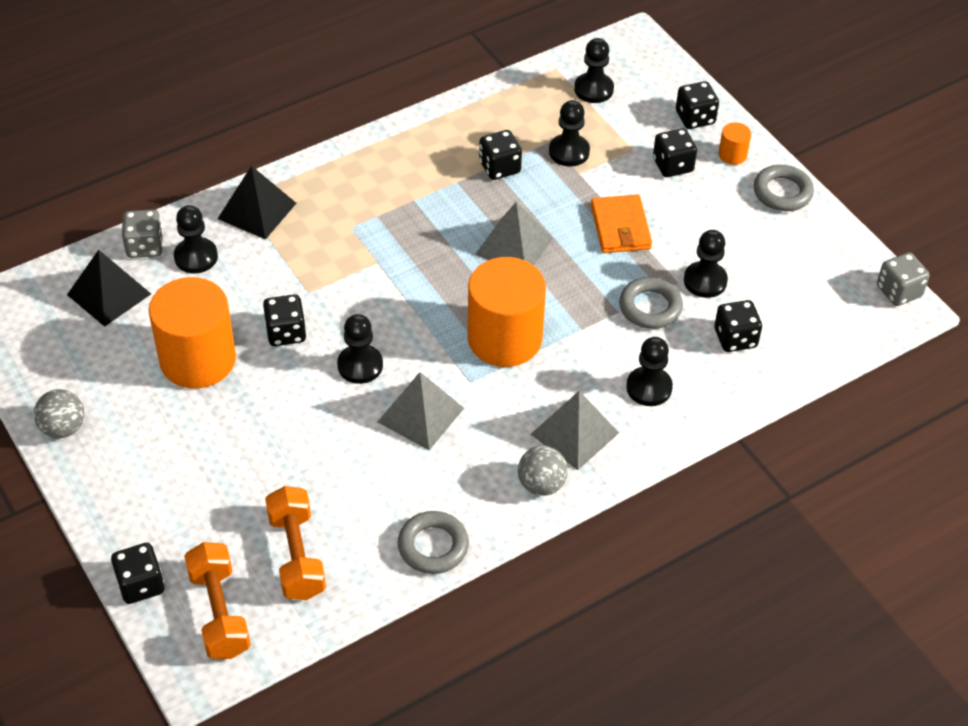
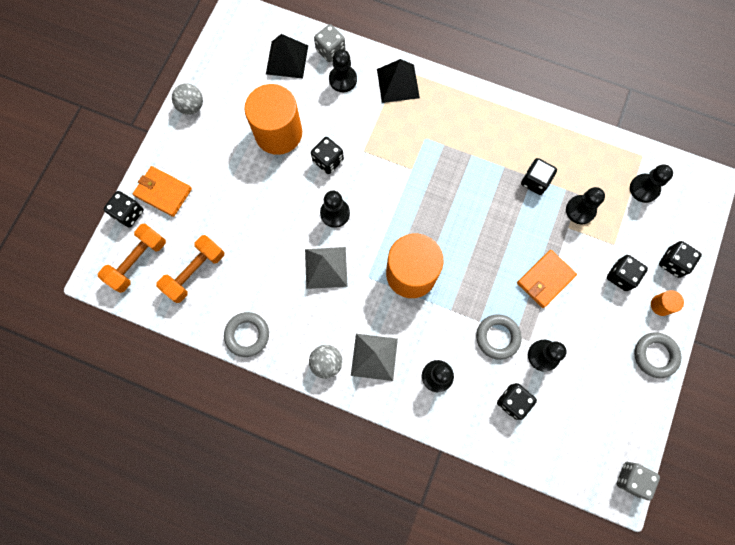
camera: 55 degrees right, 25 degrees up
grey pyramid [475,202,553,265] -> none
none -> orange wallet [133,166,192,217]

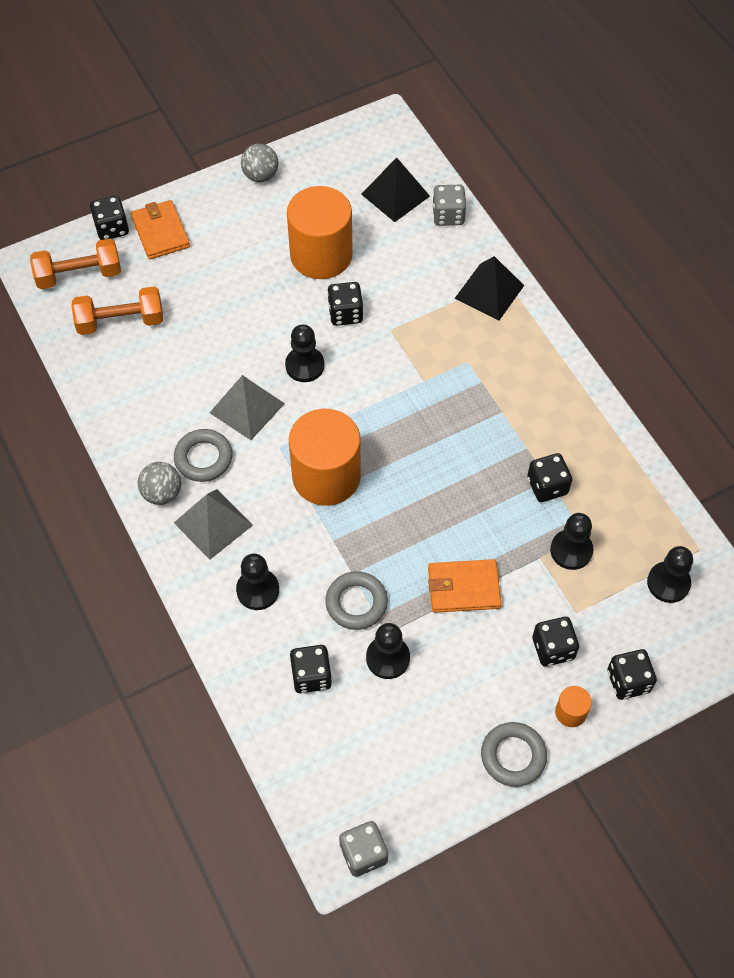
camera: 40 degrees right, 15 degrees down
grey ring [224,312,269,357] -> grey ring moved to [174,429,233,482]
black pawn [329,49,357,92] -> none

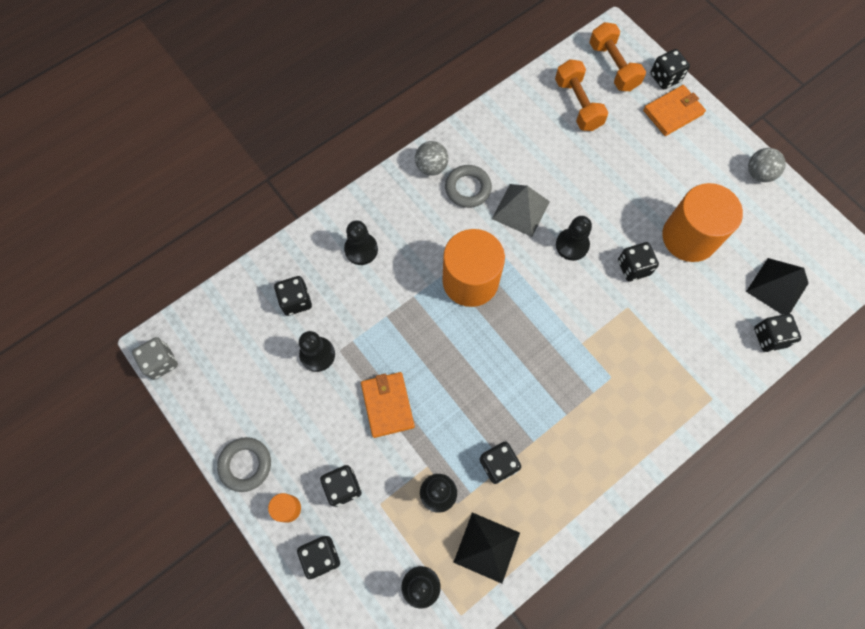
camera: 80 degrees right, 10 degrees up
grey pyramid [174,489,253,560] -> none
grey ring [325,571,388,630] -> none
grey dice [432,185,466,226] -> black dice [754,314,801,352]
black pyramid [455,256,524,321] -> black pyramid moved to [453,512,520,584]

